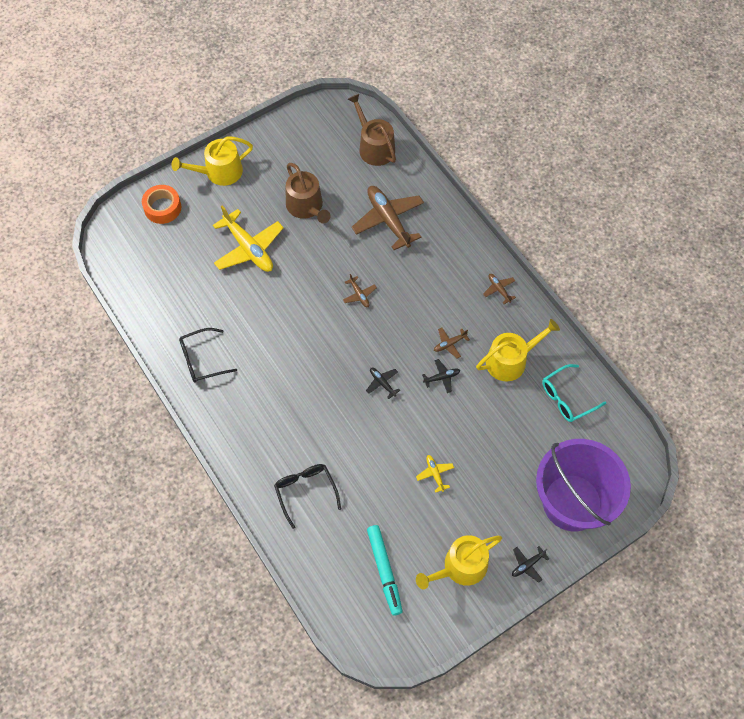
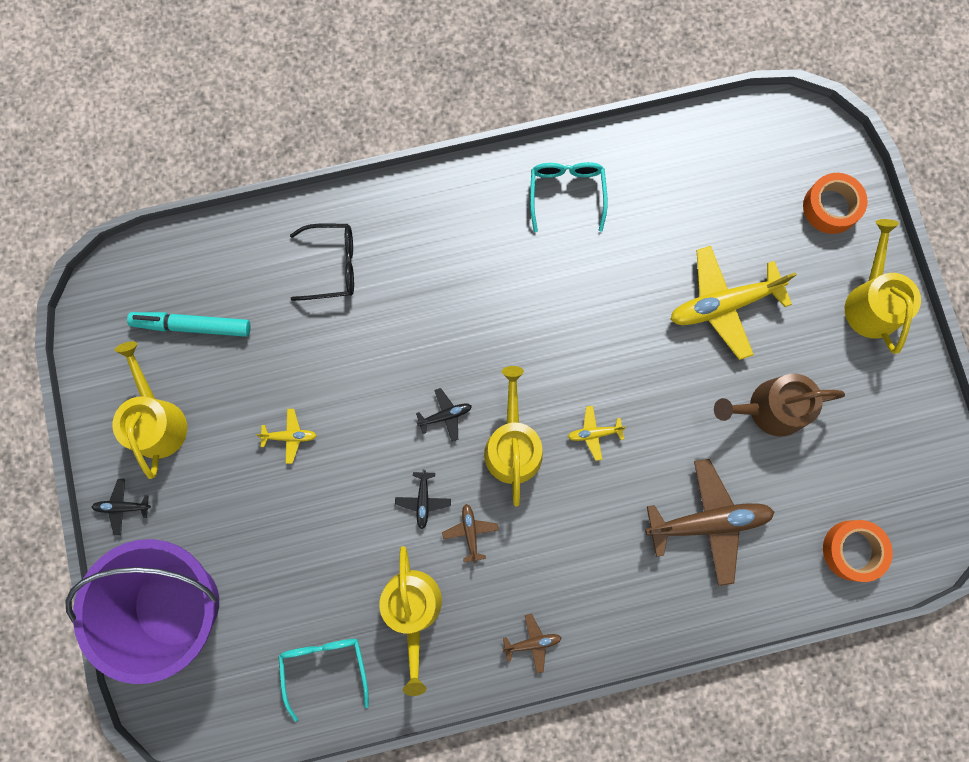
camera: 110 degrees right, 15 degrees up
black glasses [179,328,237,383] -> turquoise glasses [530,162,608,232]
brown plane [343,274,377,307] -> yellow plane [568,406,626,461]
brown watering can [348,94,396,166] -> orange tape [823,520,893,582]
black plane [512,546,549,583] -> black plane turned 75 degrees counterclockwise [92,479,151,535]
none -> yellow watering can [484,366,543,506]

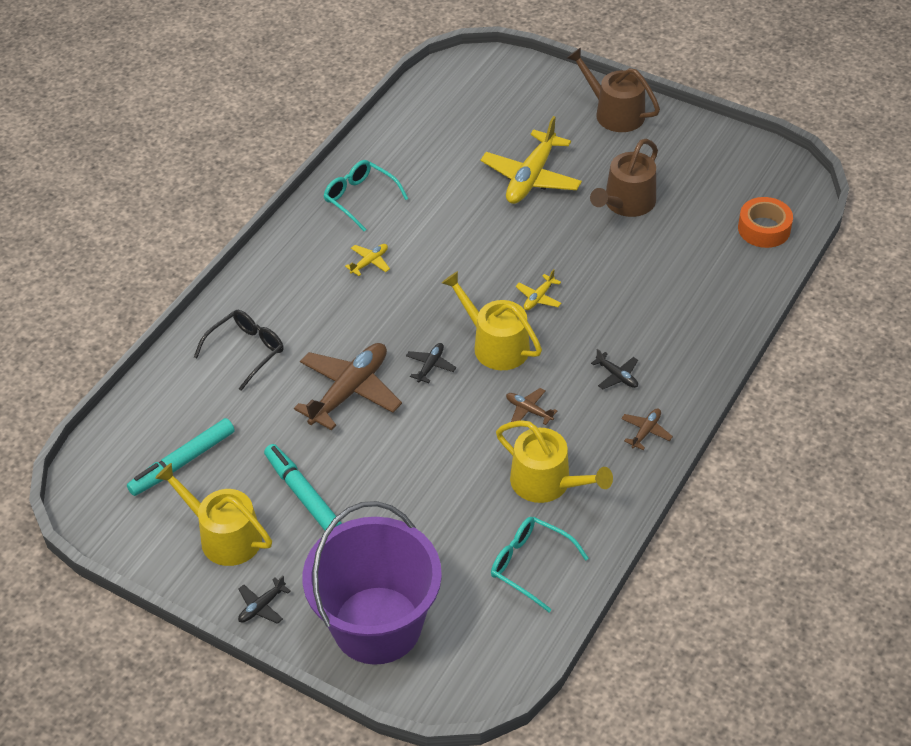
camera: 45 degrees left, 30 degrees down
yellow plane [256,409,317,464] -> yellow plane moved to [345,244,390,276]
black plane [395,469,451,529] -> black plane moved to [591,349,638,389]
brown plane [645,459,774,586] -> brown plane moved to [294,343,402,430]
orange tape [803,173,868,234] -> none
yellow watering can [845,219,921,353] -> brown watering can [567,47,660,132]
none -> turquoise marker [264,444,342,530]

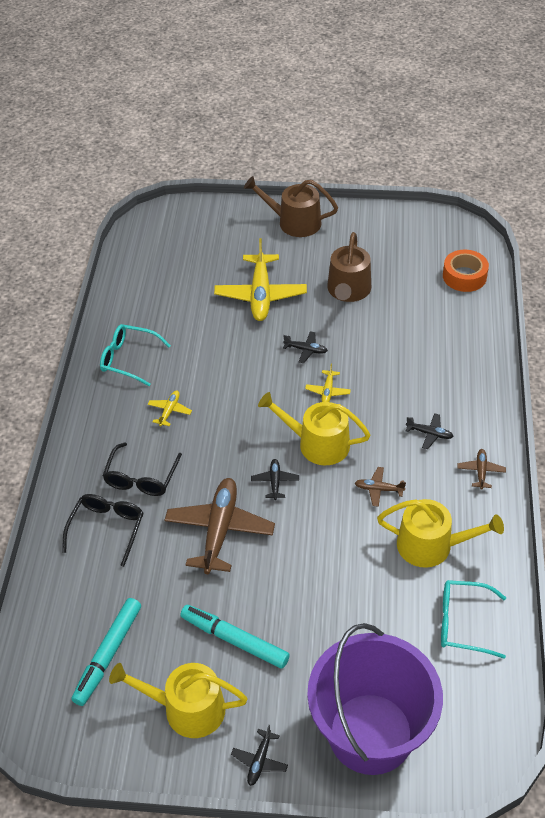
camera: 25 degrees left, 0 degrees up
none -> black glasses [102,442,182,496]
none -> black plane [283,331,328,363]

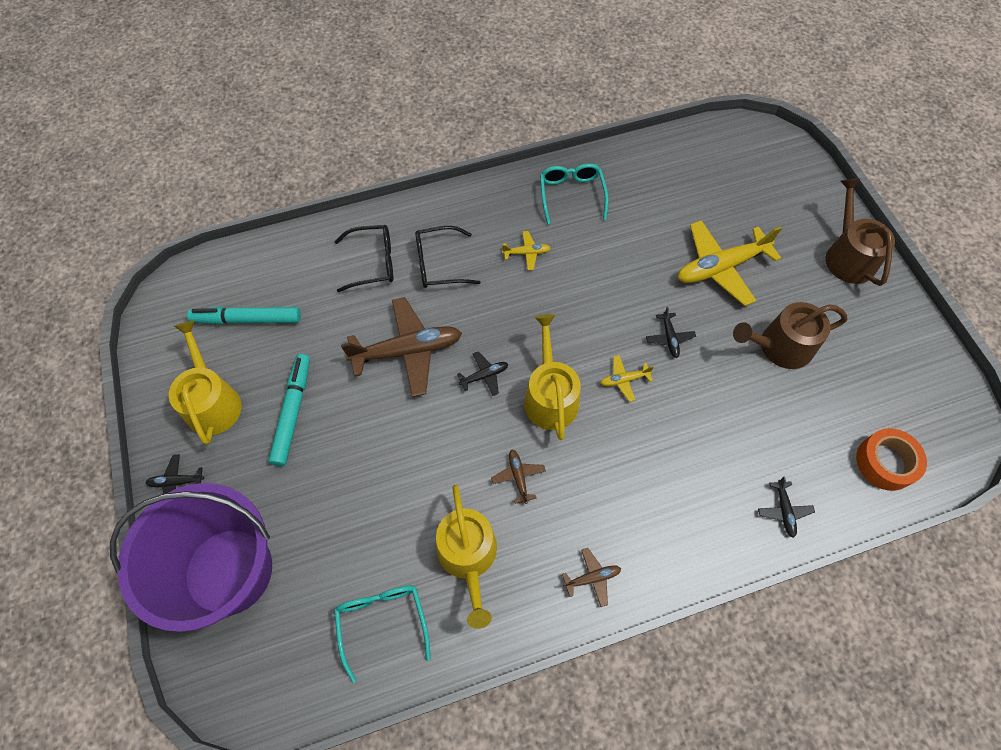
camera: 65 degrees right, 15 degrees up
black plane [406,413,454,449] -> black plane moved to [758,476,815,538]

